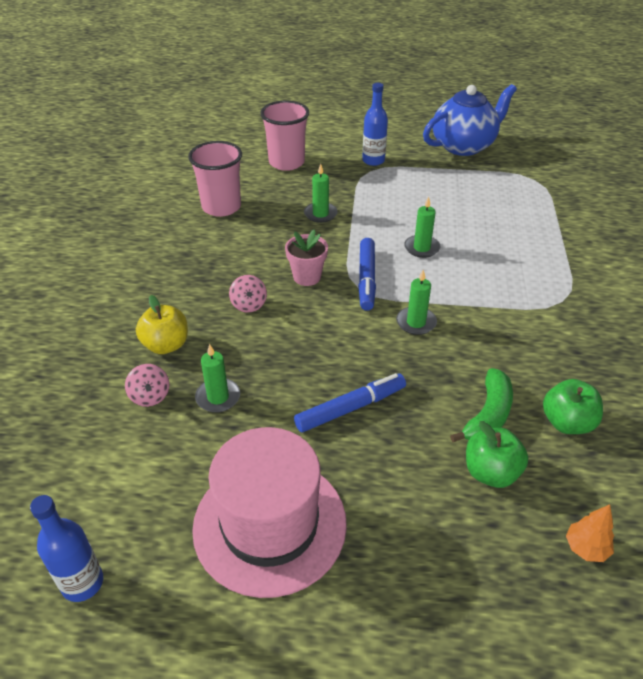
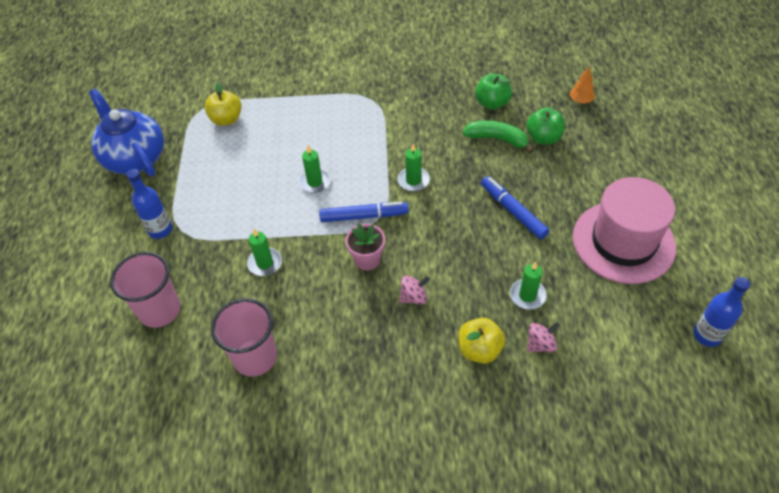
camera: 95 degrees left, 10 degrees up
none -> yellow apple [205,82,241,126]

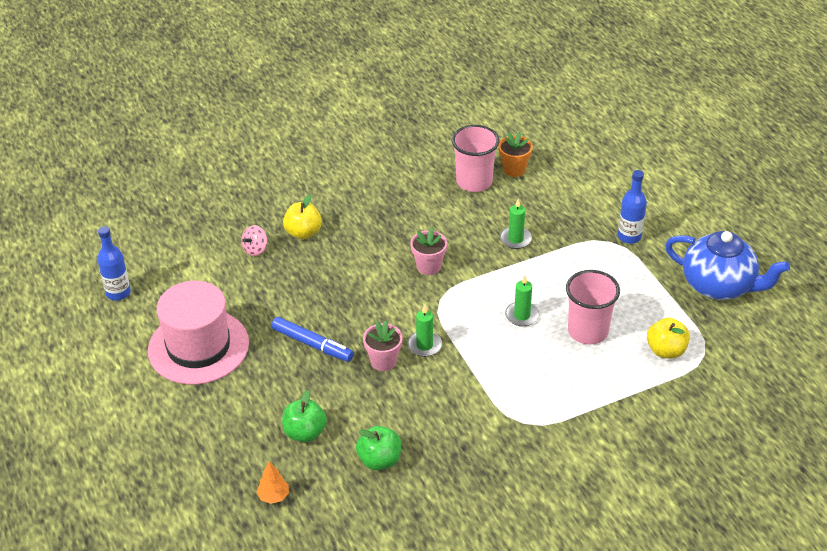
camera: 155 degrees right, 10 degrees down
pink cup [110,252,181,328] -> pink cup moved to [566,270,620,345]
blue marker [319,202,409,222] -> none
pink spinning top [399,275,430,304] -> none
green banana [463,121,533,154] -> none
green candle [510,261,547,310] -> none
none -> pink flower pot [363,321,403,371]
none -> orange flower pot [498,132,533,177]

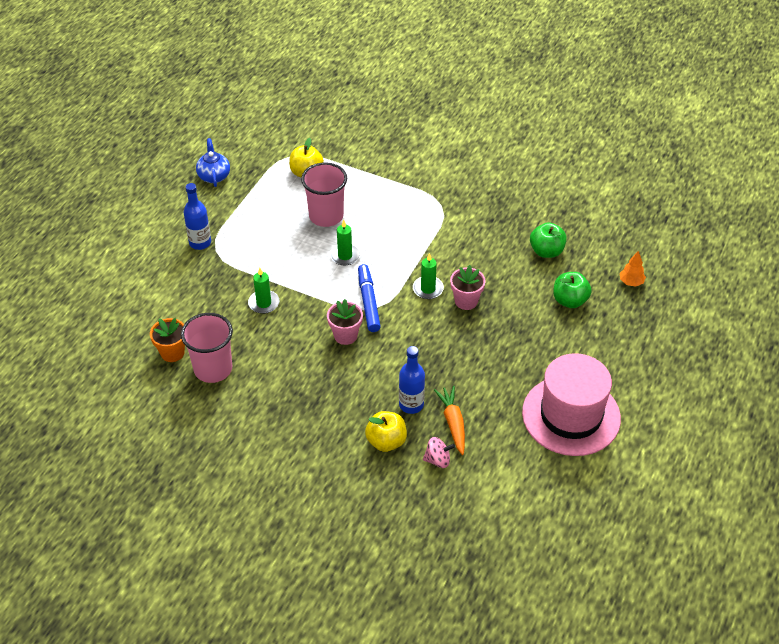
camera: 130 degrees left, 5 degrees up
blue bottle [97,226,131,301] -> blue bottle moved to [399,346,425,414]
blue marker [271,317,354,362] -> blue marker moved to [358,264,381,332]
blue teapot [665,231,790,300] -> blue teapot [196,138,230,187], size x0.54
none -> orange carrot [434,386,465,455]

